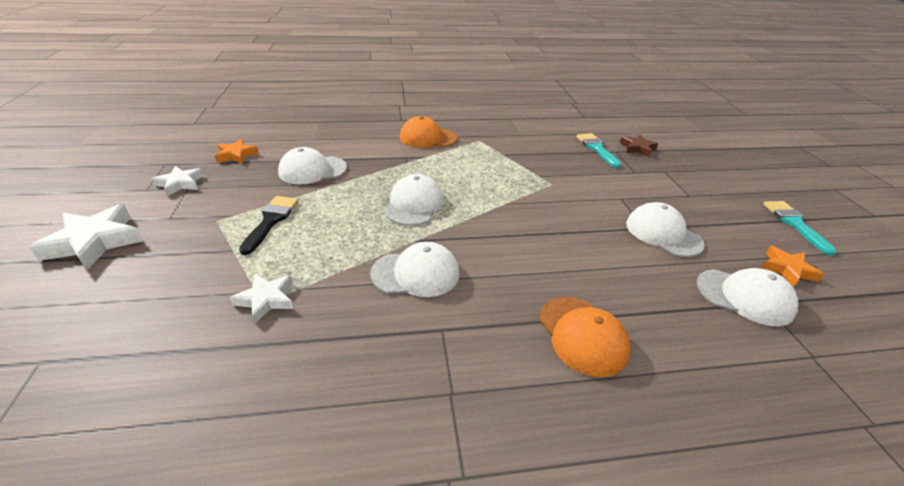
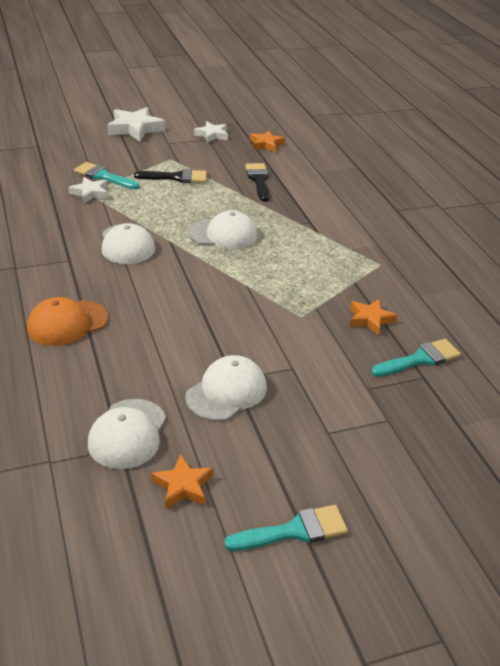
camera: 80 degrees right, 0 degrees up
white cap [278,147,347,185] -> black brush [245,163,270,201]
orange cap [400,116,457,147] -> none
brown star [620,135,658,157] -> none
none -> turquoise brush [74,162,139,189]
none -> orange star [349,299,398,336]

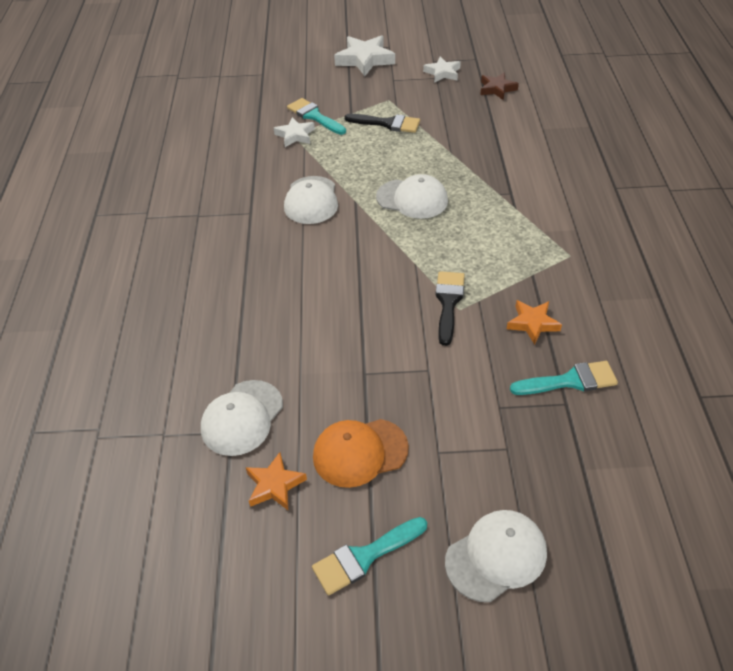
camera: 20 degrees right, 10 degrees up
orange cap [27,297,108,346] -> orange cap moved to [313,419,409,488]
white cap [185,355,267,421] -> white cap moved to [445,510,547,602]
turquoise brush [224,505,348,551] -> turquoise brush turned 150 degrees clockwise [312,517,427,595]
black brush [245,163,270,201] -> black brush moved to [435,271,465,346]
orange star [250,131,285,152] -> brown star [480,73,519,100]

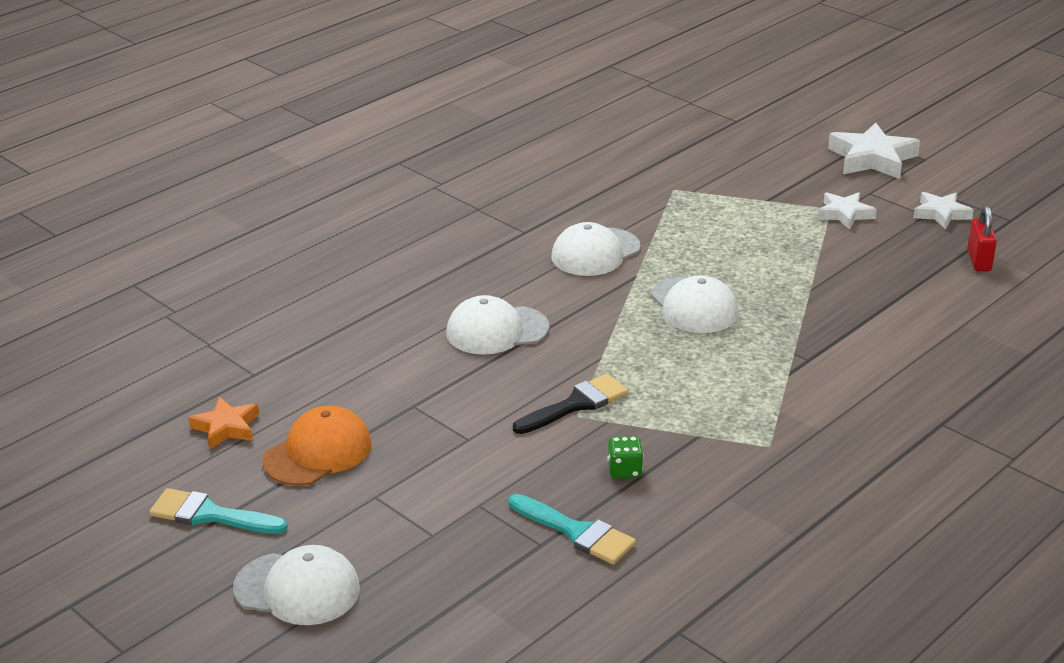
camera: 45 degrees right, 15 degrees down
white cap [201,380,283,456] -> white cap moved to [446,295,549,355]
white star [274,117,315,147] -> white star moved to [817,192,877,230]
turquoise brush [287,98,346,135] -> none
orange cap [313,419,409,488] -> orange cap turned 105 degrees clockwise [263,406,372,486]
black brush [345,114,420,133] -> none
brown star [480,73,519,100] -> red padlock [967,206,997,272]
orange star [507,300,562,345] -> green dice [607,436,643,478]

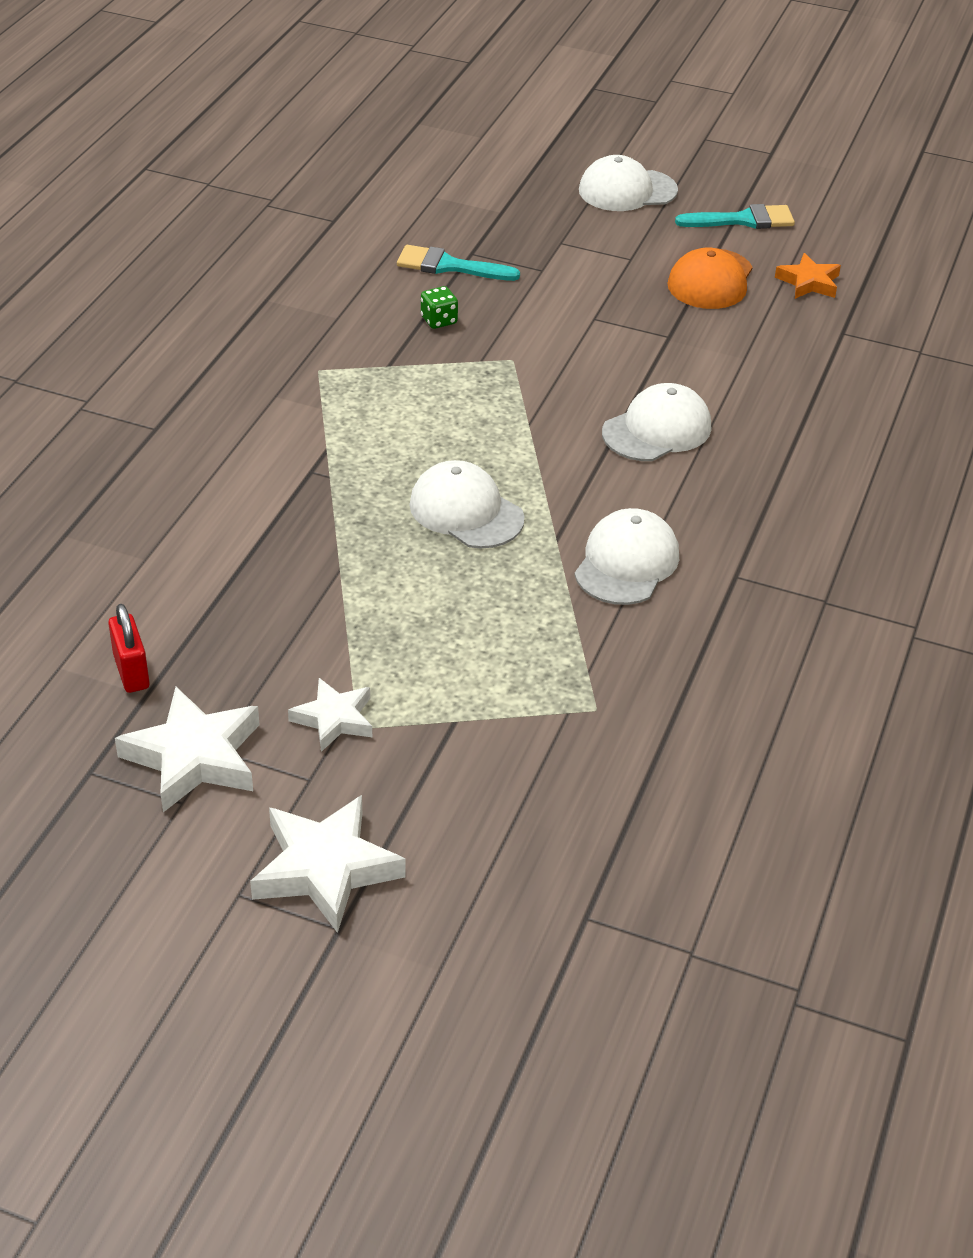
camera: 155 degrees right, 10 degrees up
black brush [513,374,628,434] -> none
white star [913,192,974,229] -> white star [115,687,260,812], size x1.64

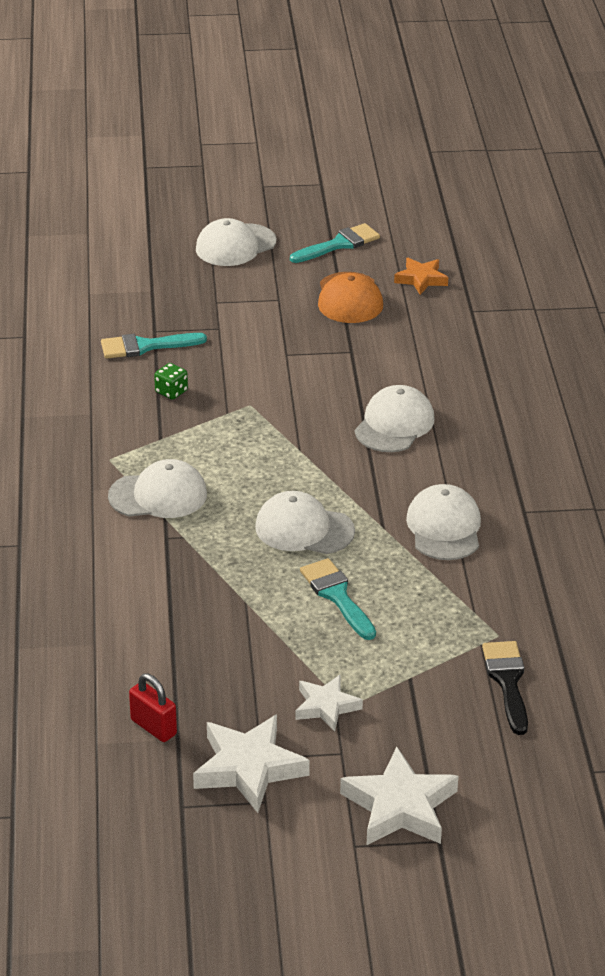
camera: 25 degrees left, 5 degrees down
none -> white cap [108,459,207,518]
none -> turquoise brush [300,558,376,640]
none -> black brush [482,641,528,735]

